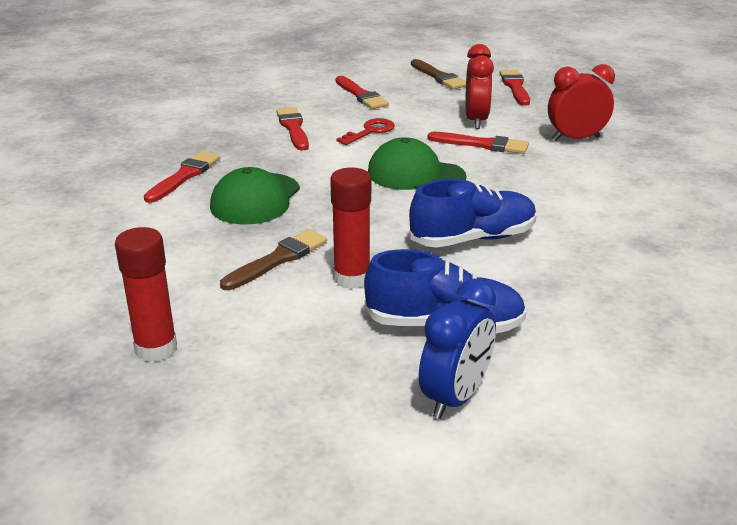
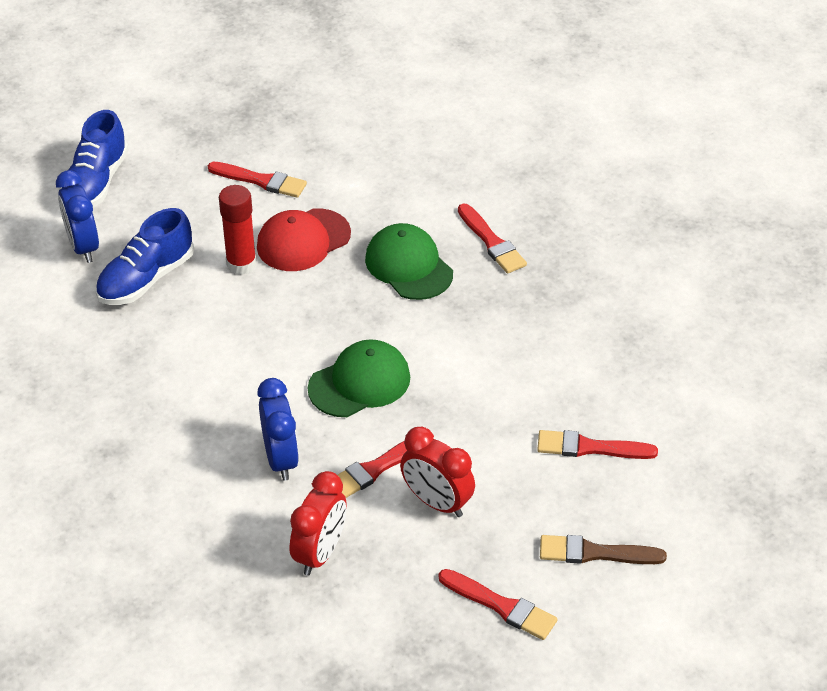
camera: 125 degrees right, 15 degrees up
red glue stick [115,227,177,362] -> none
brown brush [220,229,327,290] -> red cap [257,208,351,271]
red brush [276,107,309,151] -> red brush moved to [208,162,307,198]
red key [336,118,395,145] -> none
blue shoe [409,179,537,248] -> blue shoe moved to [60,110,128,207]
none -> blue clock [257,378,299,481]

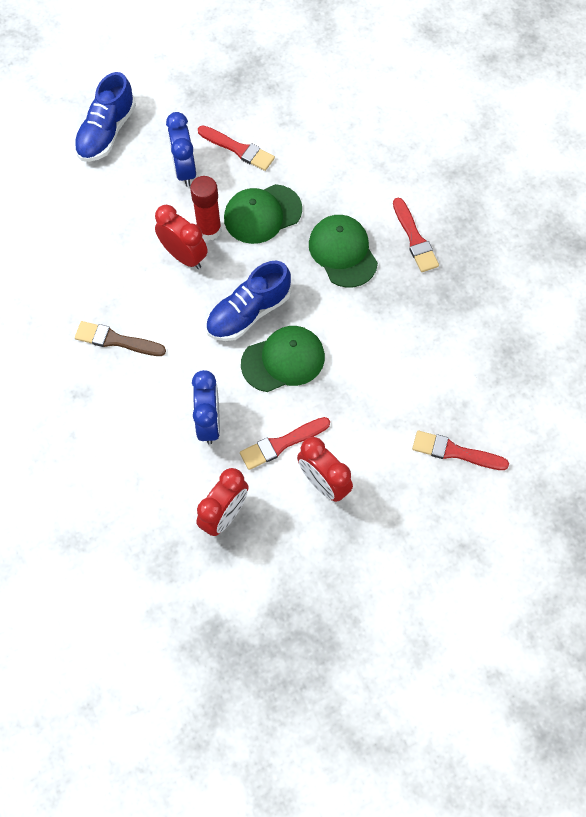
camera: 10 degrees right, 20 degrees up
blue clock [56,170,99,263] -> blue clock moved to [166,112,196,187]
blue shoe [95,208,194,305] -> blue shoe moved to [206,261,291,341]
red cap [257,208,351,271] -> green cap [224,184,302,244]
red brush [439,569,558,640] -> none
brown brush [540,535,667,564] -> brown brush moved to [75,321,166,356]
none -> red clock [155,205,208,269]

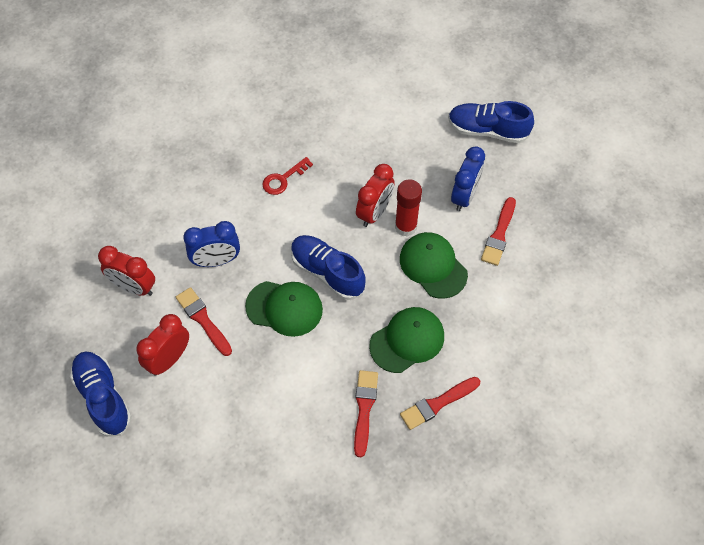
camera: 80 degrees right, 5 degrees down
brown brush [75,321,166,356] -> red key [262,157,313,195]
blue clock [166,112,196,187] -> blue clock turned 135 degrees clockwise [451,146,485,211]
green cap [241,326,325,392] -> green cap turned 45 degrees counterclockwise [245,281,323,337]
red brush [412,431,509,470] -> red brush moved to [354,370,378,457]
none -> blue shoe [70,351,132,437]

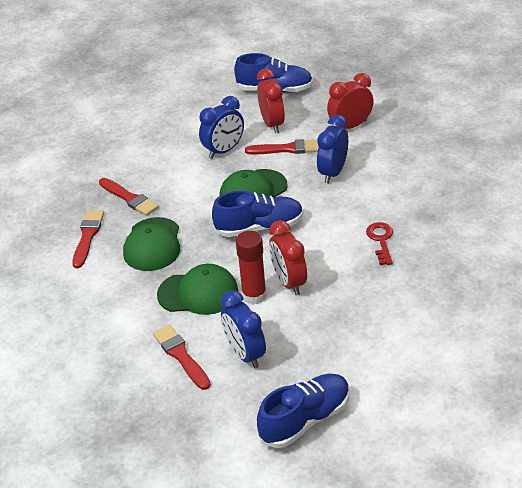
camera: 130 degrees right, 20 degrees down
none -> blue clock [199,96,244,159]

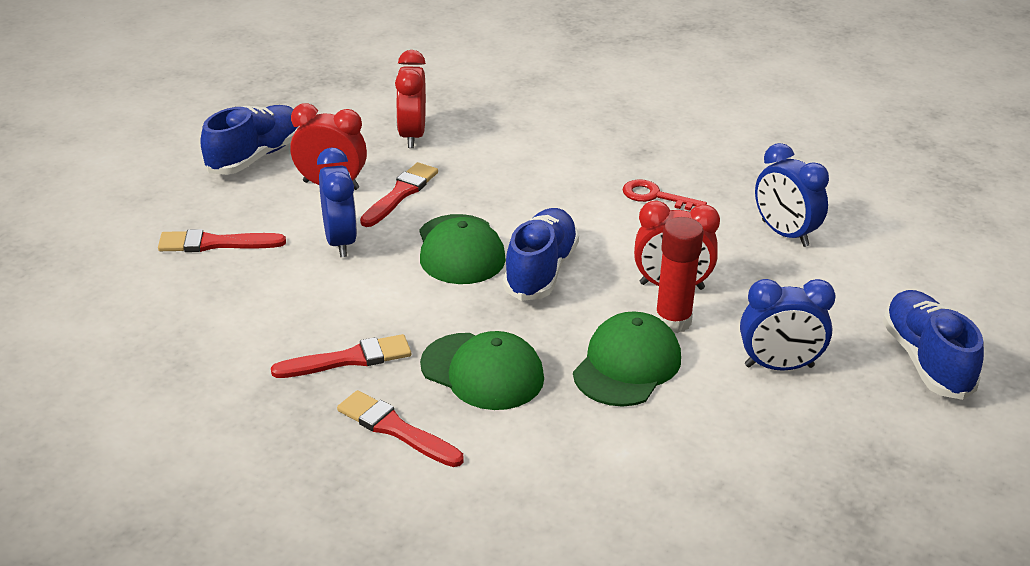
camera: 65 degrees left, 5 degrees down
red brush [153,325,211,390] -> red brush moved to [158,229,286,252]
blue clock [317,115,348,184] -> blue clock moved to [755,143,829,247]

